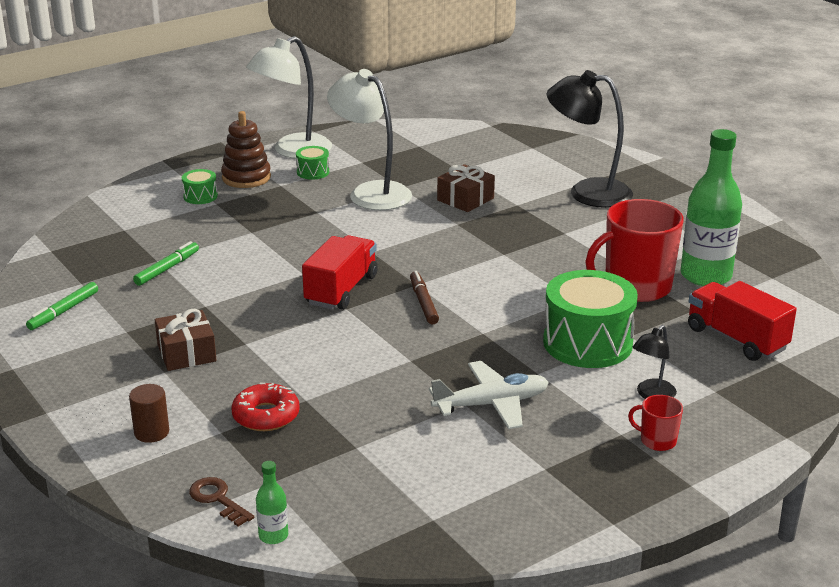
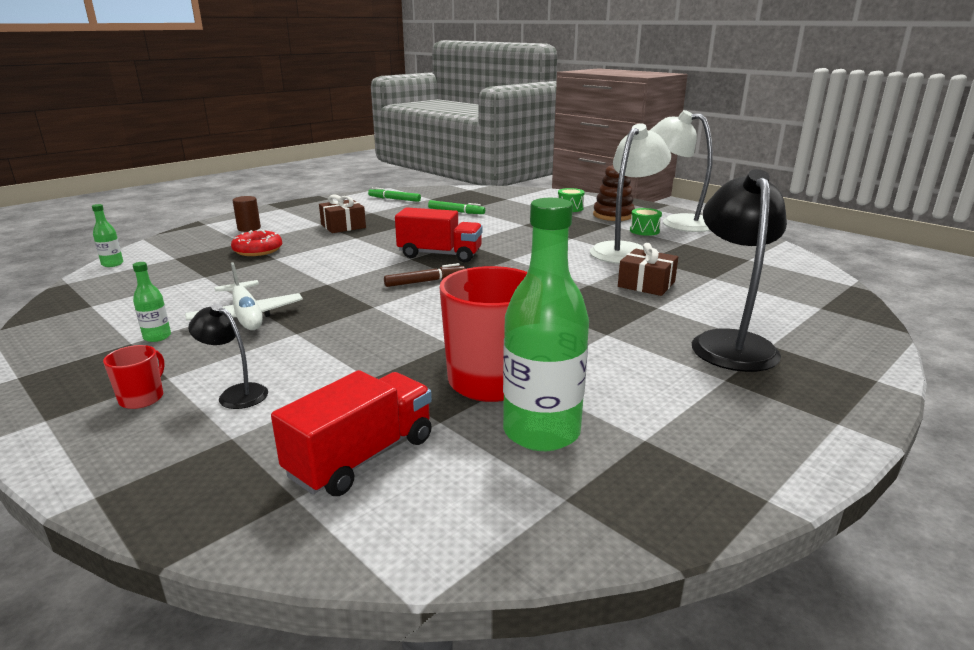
camera: 80 degrees right, 5 degrees down
brown key [189,477,254,527] -> none
green drum [543,270,638,368] -> none
none -> green bottle [133,262,171,342]

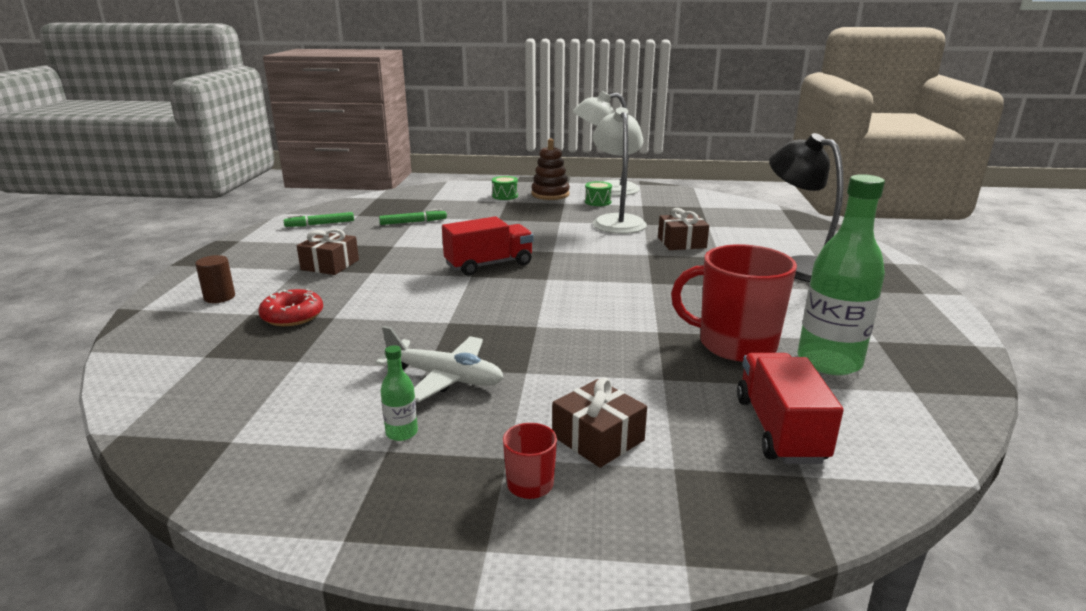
camera: 40 degrees left, 0 degrees up
green bottle [92,204,123,267] -> none
black lamp [188,304,268,409] -> brown gift [552,377,647,468]
brown marker [384,263,465,287] -> none

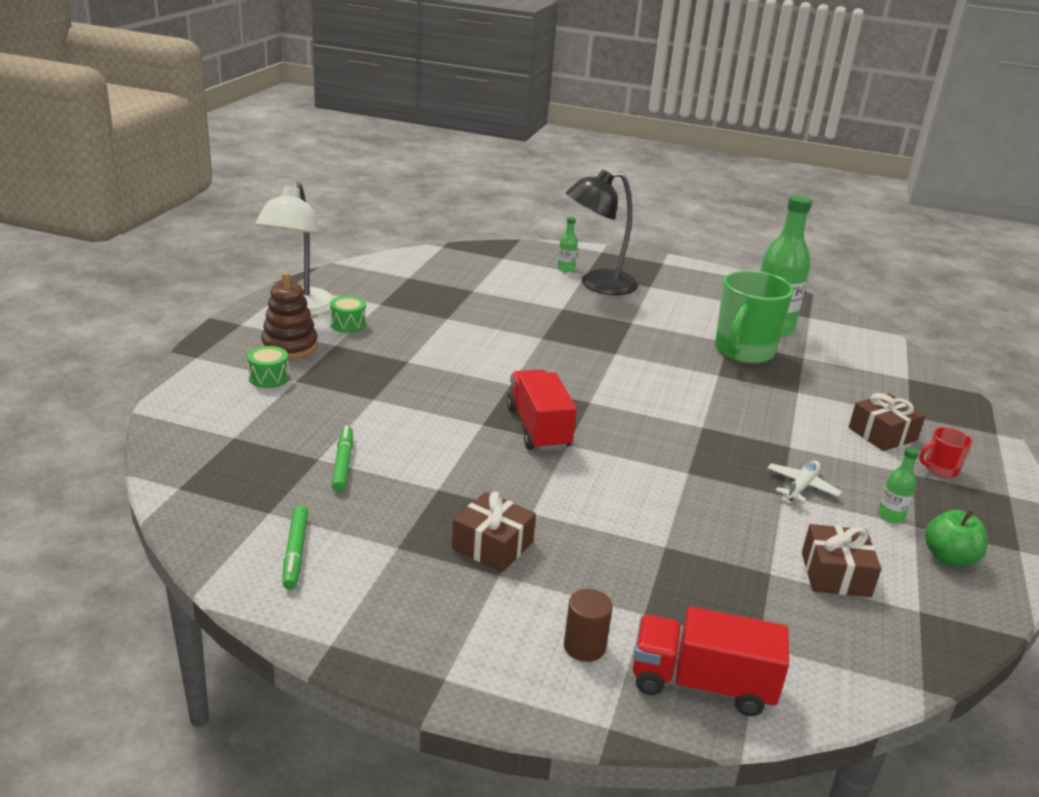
camera: 80 degrees left, 5 degrees up
red donut [259,289,323,326] -> none
white plane [375,326,504,402] -> white plane [767,460,842,502], size x0.64
white lamp [593,107,647,234] -> none
brown gift [658,208,709,250] -> brown gift moved to [802,524,881,597]
red mug [671,244,797,362] -> green mug [715,270,794,364]
red truck [737,353,844,464] -> red truck moved to [633,607,789,716]
none -> green bottle [557,217,578,272]
none -> green apple [925,509,988,567]

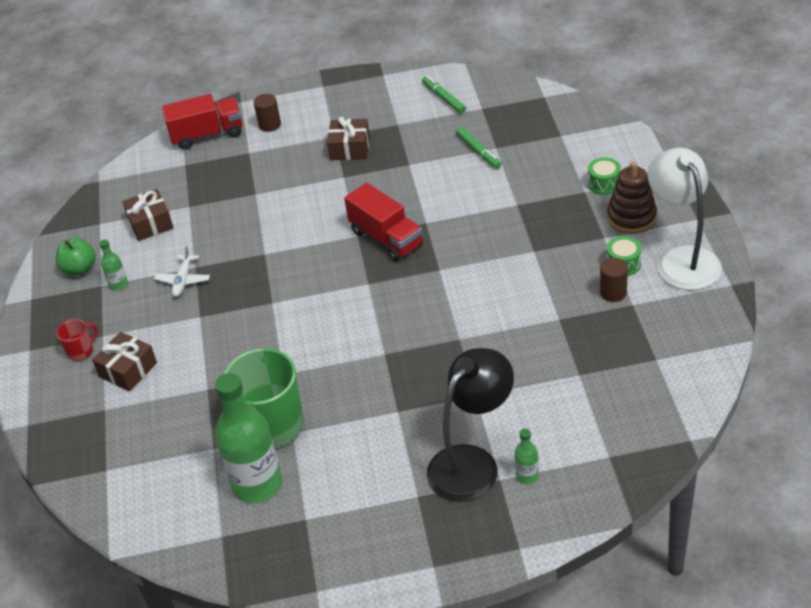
camera: 160 degrees right, 15 degrees up
none -> brown cylinder [600,258,628,302]

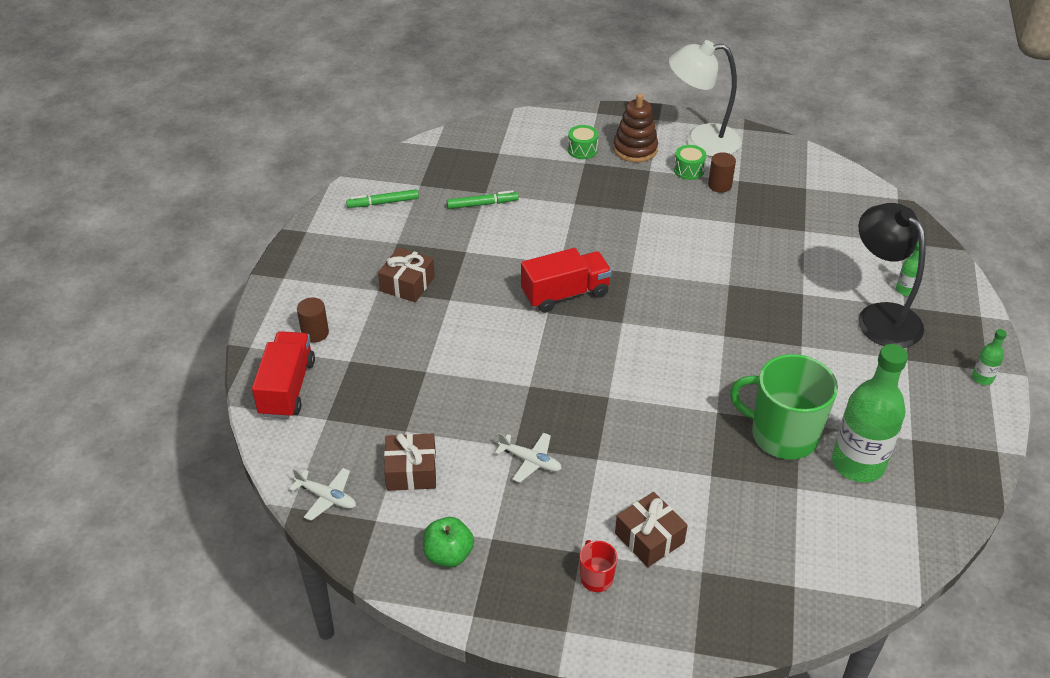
camera: 75 degrees left, 0 degrees up
green bottle [99,240,128,291] -> green bottle moved to [972,329,1007,385]
none -> white plane [289,468,356,521]

